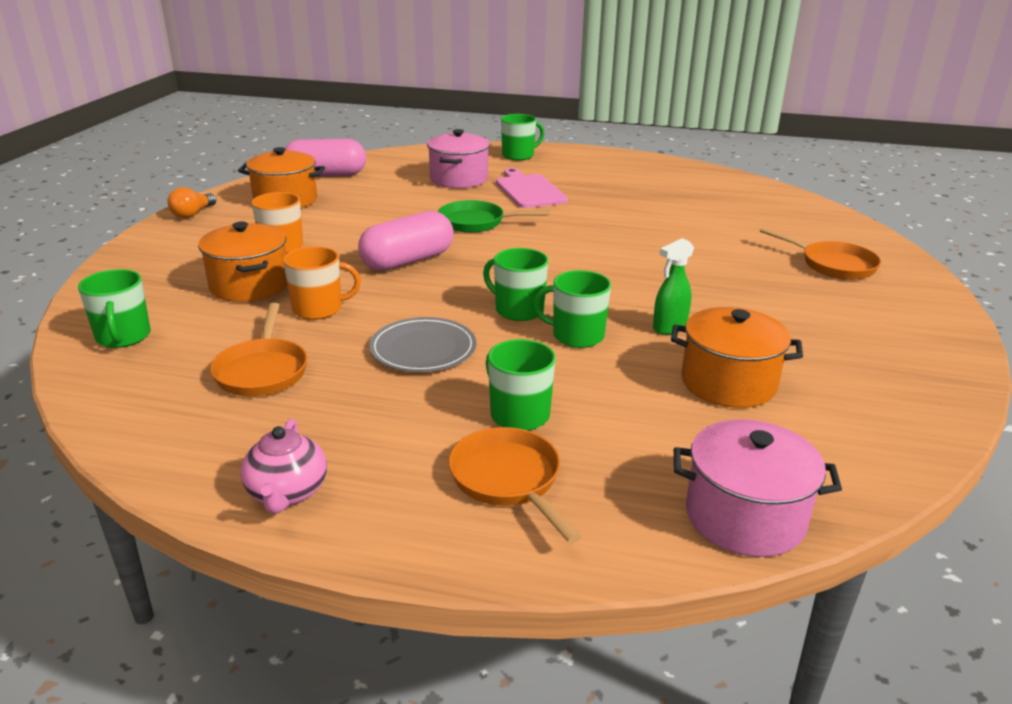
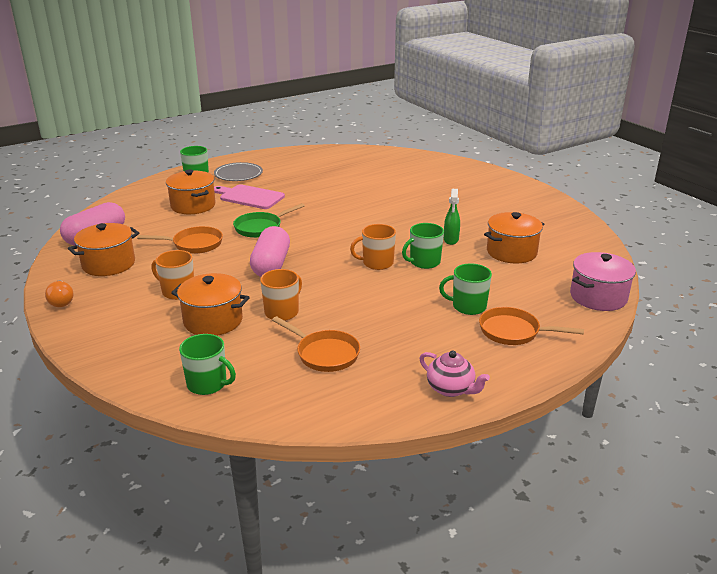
camera: 45 degrees left, 0 degrees up
grey plate [369,317,476,372] -> grey plate moved to [214,162,263,181]
pink pot [427,129,490,188] -> orange pot [166,169,216,214]
green mug [483,248,548,321] -> orange mug [350,224,396,270]
orange pan [760,227,881,280] -> orange pan moved to [137,226,223,254]

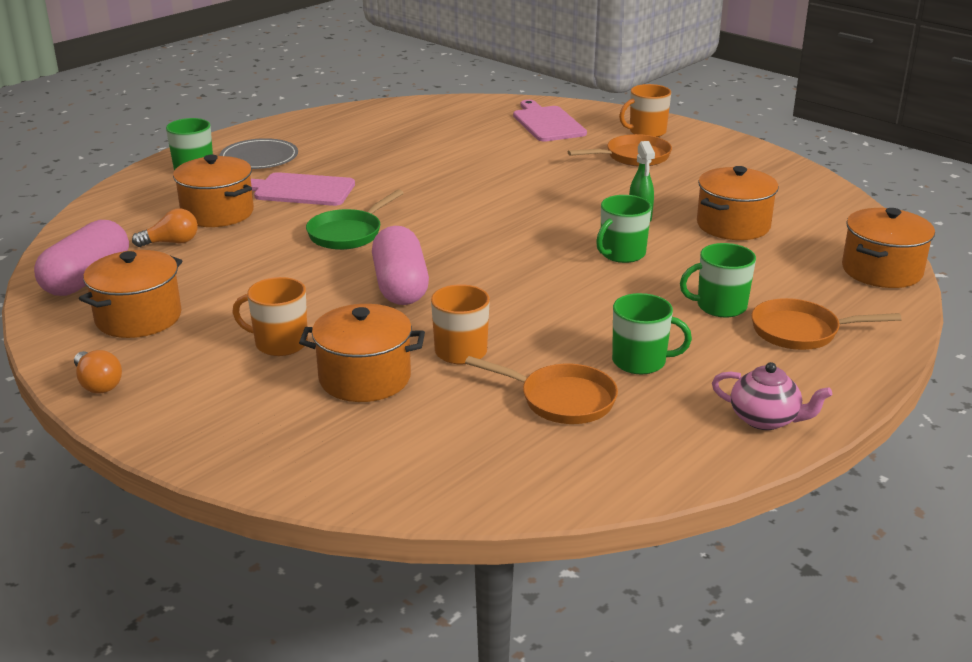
camera: 15 degrees left, 0 degrees up
orange pan [137,226,223,254] -> orange pan moved to [568,134,672,166]
green mug [179,334,236,395] -> green mug moved to [612,293,692,374]
orange mug [350,224,396,270] -> orange mug moved to [619,84,671,137]
pink pot [570,252,636,311] -> orange pot [842,208,935,288]
none -> orange light bulb [132,209,198,247]
none -> pink cutting board [513,100,587,142]

